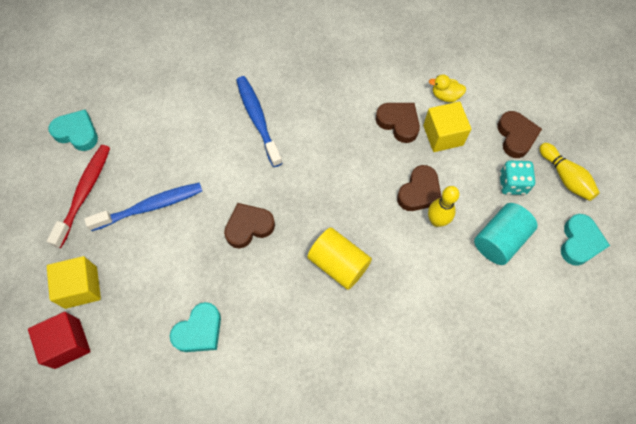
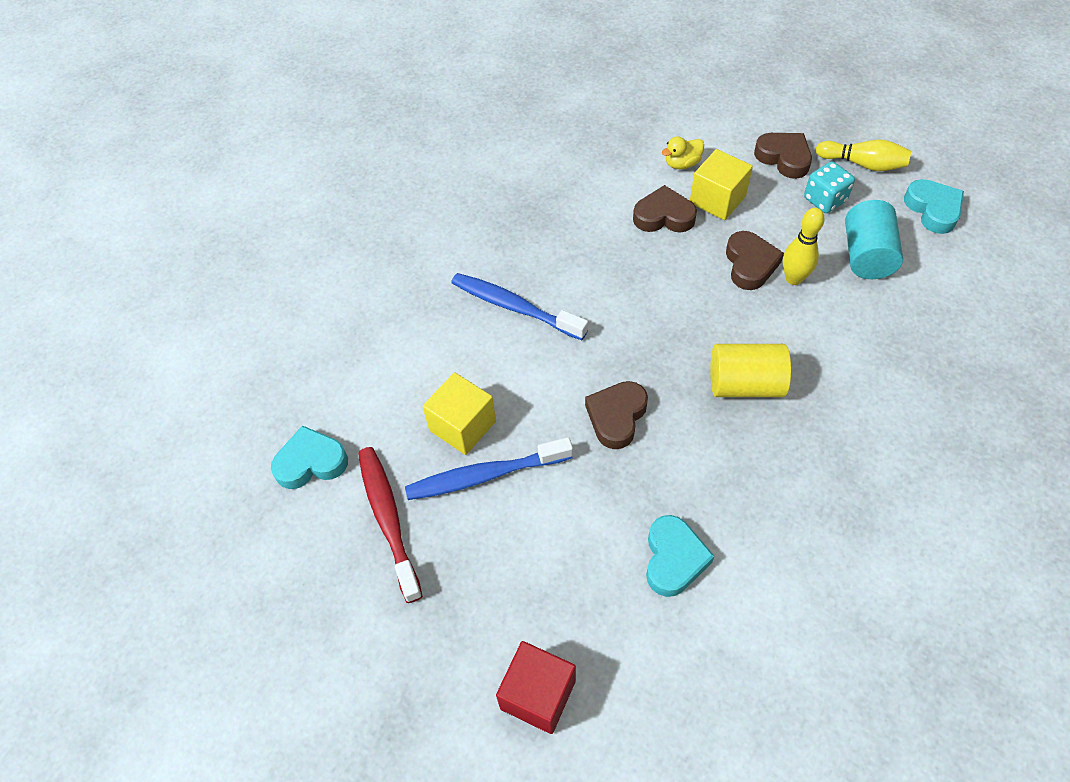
camera: 35 degrees left, 10 degrees down
yellow cube [47,256,101,309] -> yellow cube moved to [423,372,496,455]
blue toothbrush [84,182,202,231] -> blue toothbrush turned 135 degrees counterclockwise [405,437,573,500]

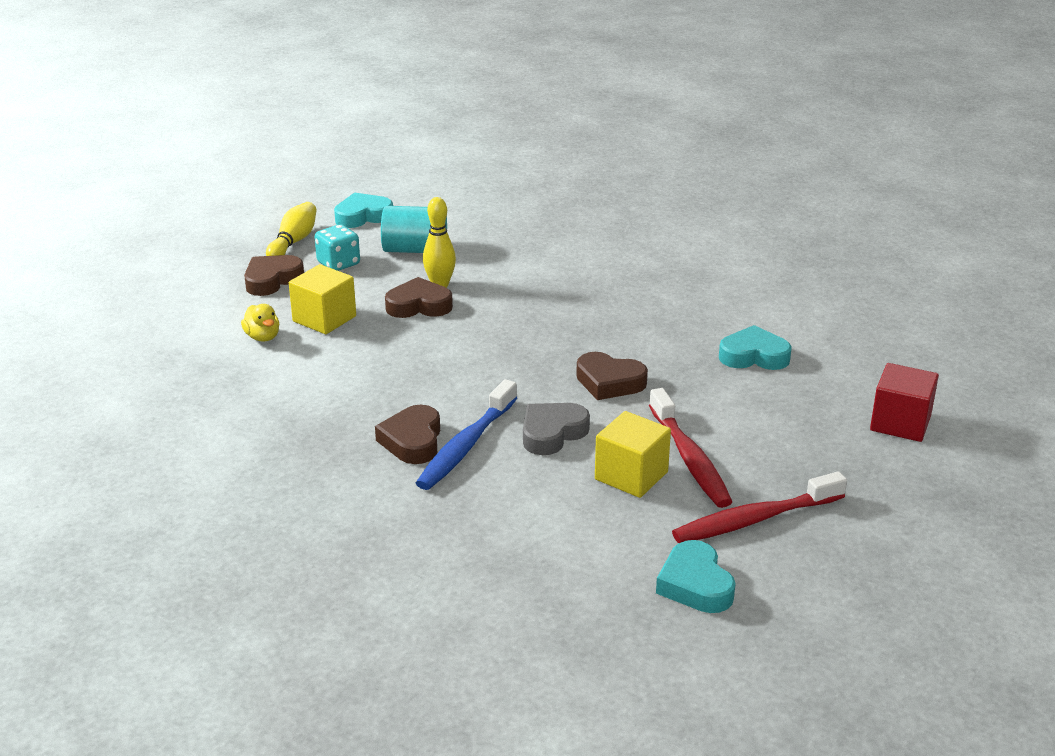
camera: 95 degrees left, 25 degrees down
blue toothbrush [405,437,573,500] -> red toothbrush [649,388,732,508]
brown heart [633,185,697,232] -> brown heart moved to [375,405,440,464]
yellow cylinder [710,344,791,397] -> none
none -> grey heart [523,403,590,455]

